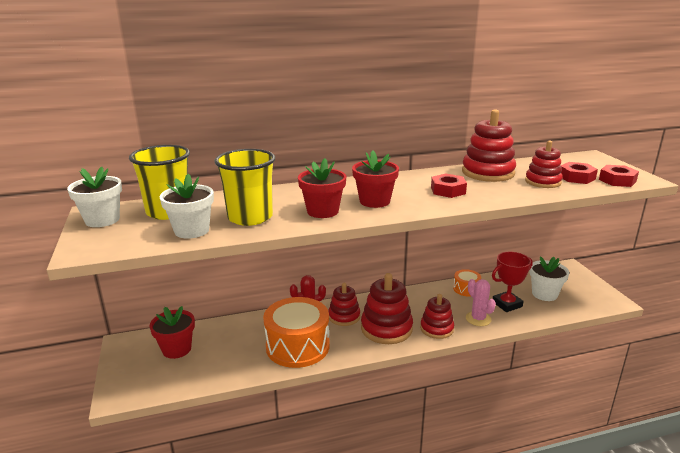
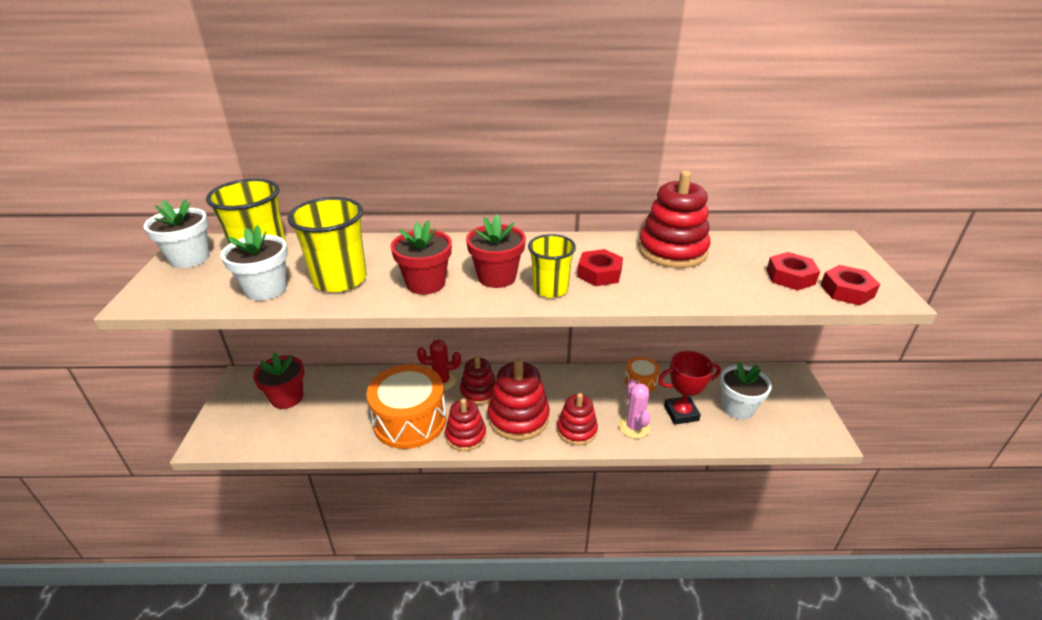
camera: 15 degrees right, 10 degrees up
red stacking toy [525,141,563,188] -> red stacking toy moved to [445,399,486,451]
none -> yellow cup [528,234,576,298]

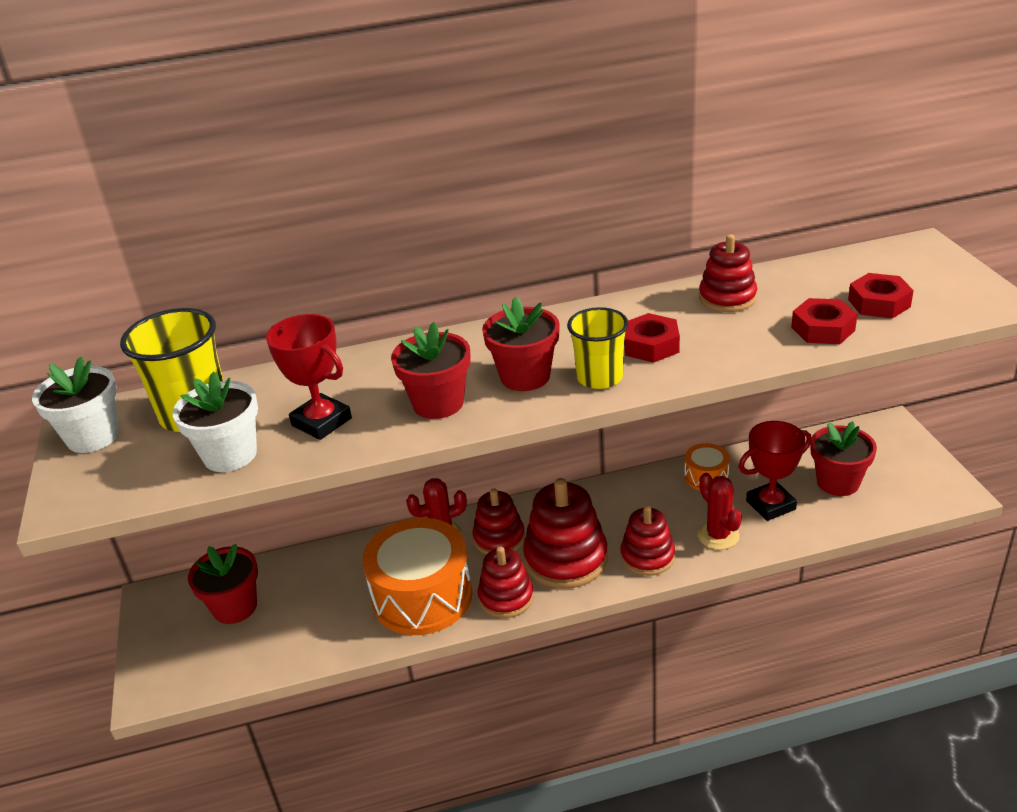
camera: 10 degrees left, 0 degrees up
yellow cup [287,197,366,292] -> red trophy [266,314,352,440]
pink cactus [619,379,651,439] -> red cactus [697,473,742,550]
red stacking toy [639,171,711,268] -> red stacking toy [699,234,757,312], size x0.64
white flower pot [720,362,772,420] -> red flower pot [810,421,877,496]
red nut [821,265,880,305] -> red nut moved to [791,298,857,344]

